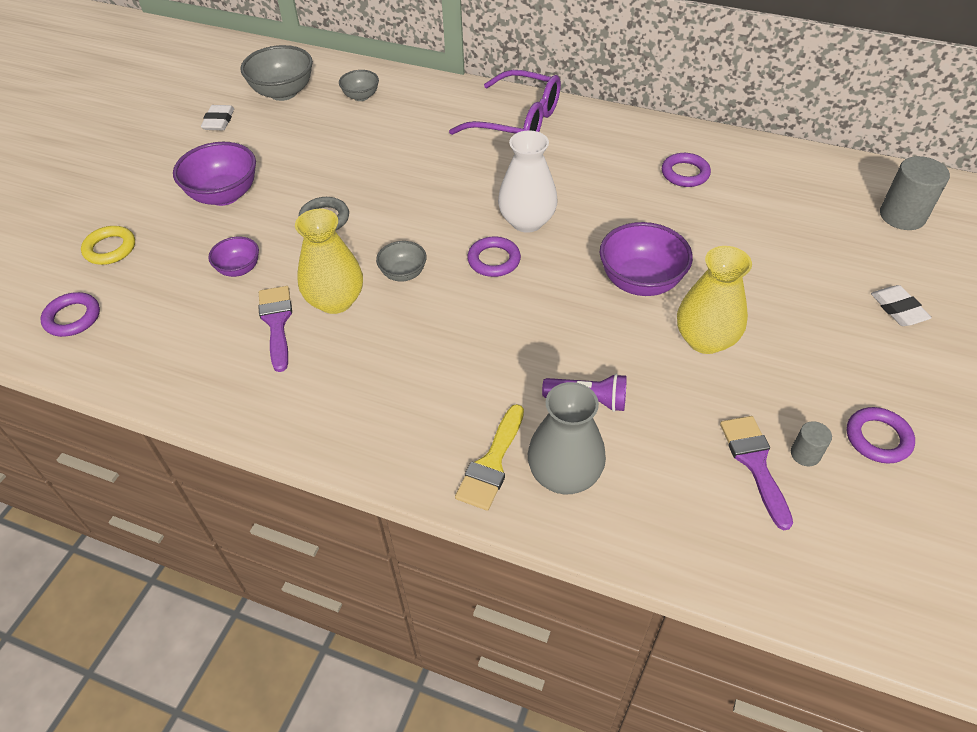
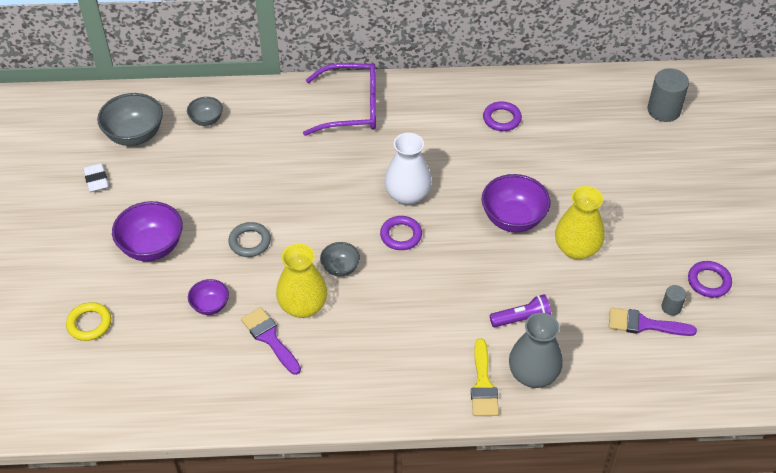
camera: 25 degrees left, 0 degrees up
purple ring [40,292,100,337] -> none
purple brush [720,416,793,530] -> purple brush turned 45 degrees counterclockwise [609,308,697,336]
white eraser [871,285,932,326] -> none

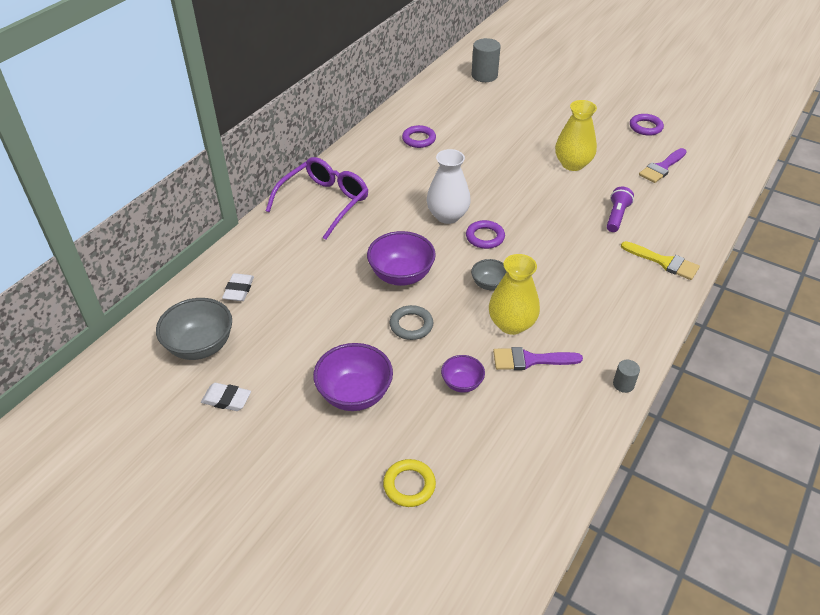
camera: 55 degrees left, 5 degrees down
grey bowl [187,97,223,126] -> white eraser [222,273,254,301]
purple bowl [482,174,551,232] -> purple bowl moved to [367,231,436,286]
grey vase [509,313,563,388] -> none
grey cylinder [662,285,686,316] -> grey cylinder moved to [613,360,640,393]

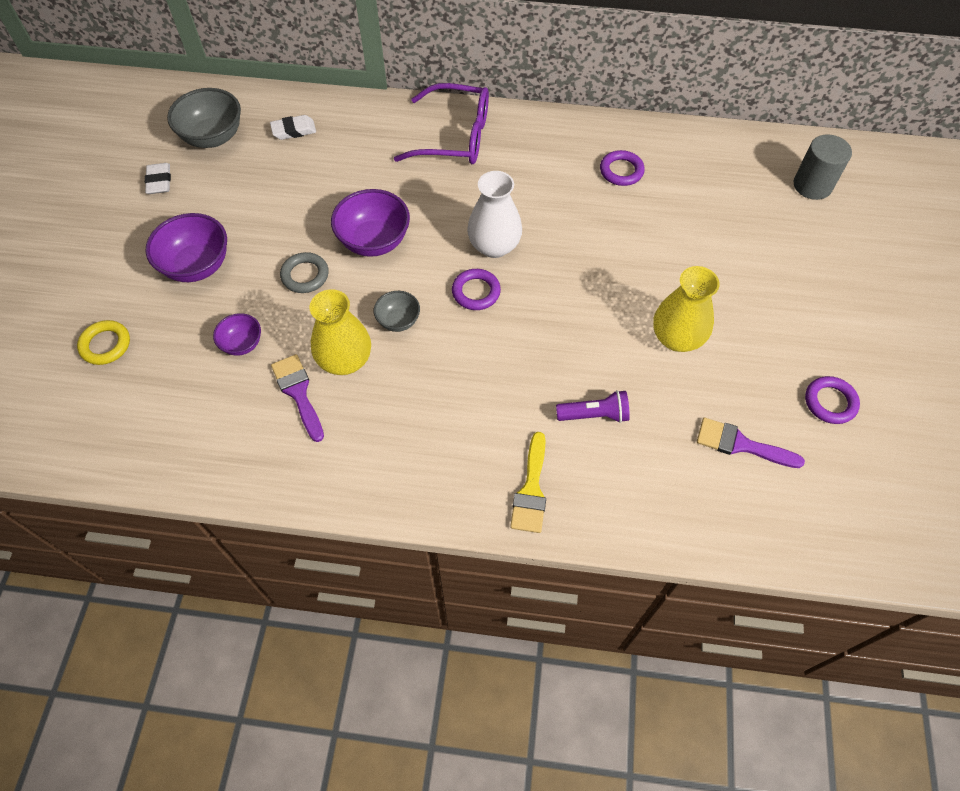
camera: 65 degrees right, 15 degrees up
grey cylinder [613,360,640,393] -> none

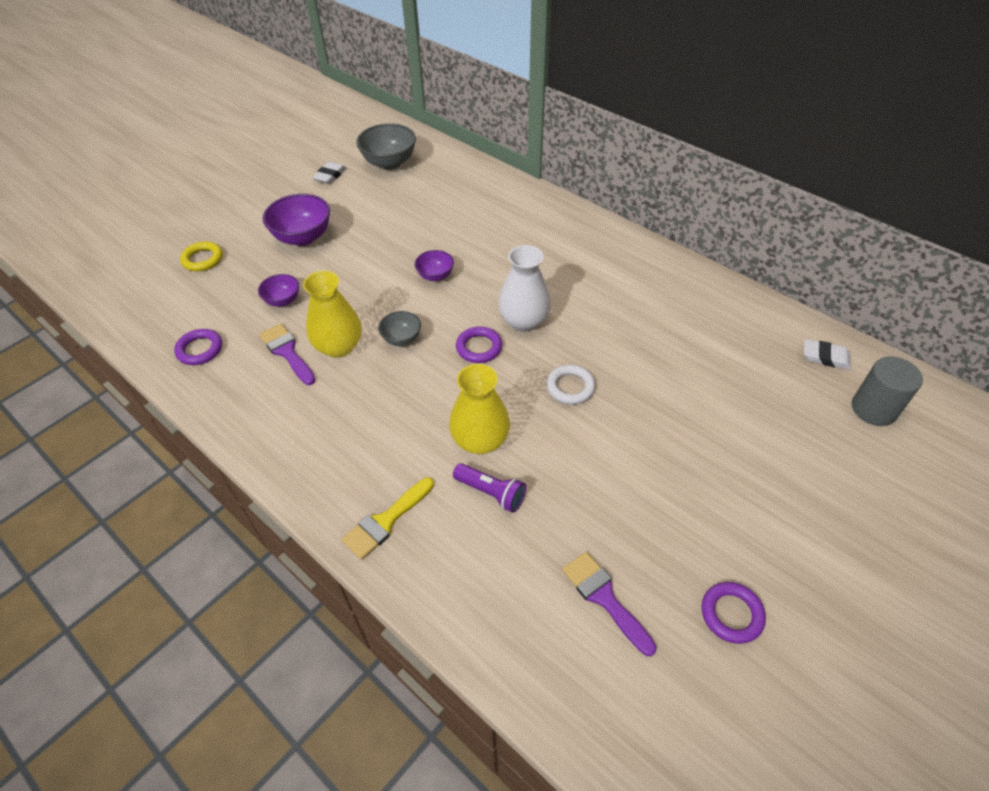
camera: 35 degrees right, 10 degrees down
white eraser [270,115,316,140] -> white eraser moved to [804,339,851,370]
purple brush [271,354,324,442] -> purple brush turned 45 degrees counterclockwise [259,324,316,385]
grey ring [280,252,329,293] -> none
purple bowl [331,189,410,257] -> purple bowl [415,250,454,281], size x0.56
purple glasses [394,83,489,164] -> none
purple ring [600,150,645,186] -> purple ring moved to [174,329,222,365]
yellow vase [653,266,720,352] -> yellow vase moved to [449,364,510,454]
none -> white ring [546,365,596,405]

